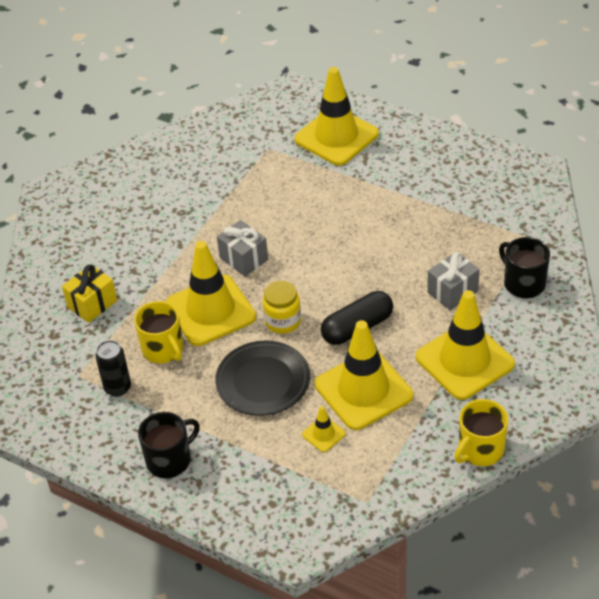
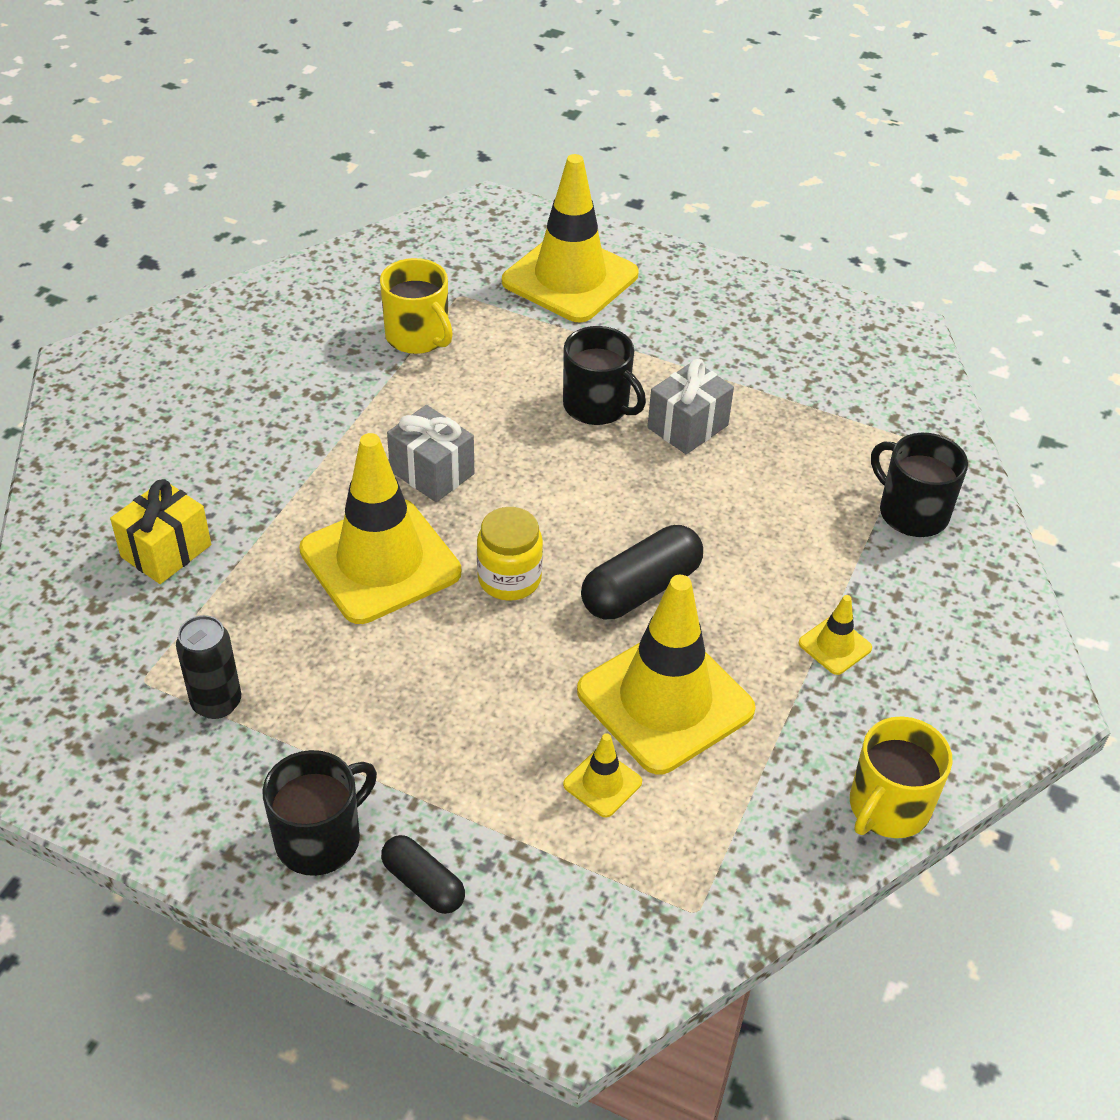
camera: 10 degrees left, 0 degrees up
yellow mug [134,301,183,363] -> yellow mug moved to [380,258,453,354]
black plate [215,340,310,416] -> none
yellow traffic cone [416,290,515,400] -> yellow traffic cone [799,595,872,675], size x0.42
grey gift [427,252,480,310] -> grey gift moved to [648,359,734,454]
none -> black capsule [381,835,465,914]
none -> black mug [563,326,646,425]

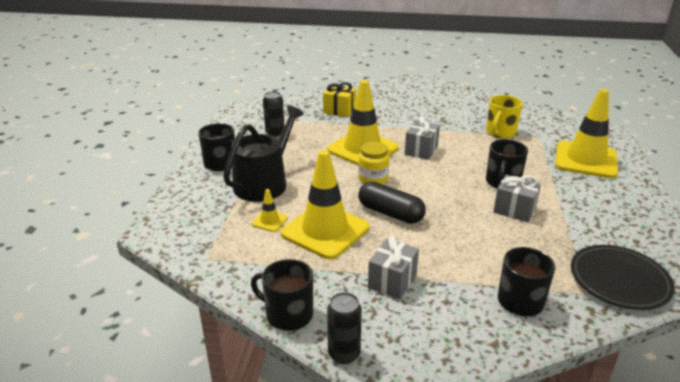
camera: 75 degrees right, 15 degrees down
black capsule [381,835,465,914] -> none
yellow traffic cone [799,595,872,675] -> grey gift [368,236,419,299]
yellow mug [850,716,953,838] -> black mug [251,259,313,331]
none -> black watering can [223,105,304,202]
none -> black can [327,292,362,364]
none -> black plate [571,245,675,310]

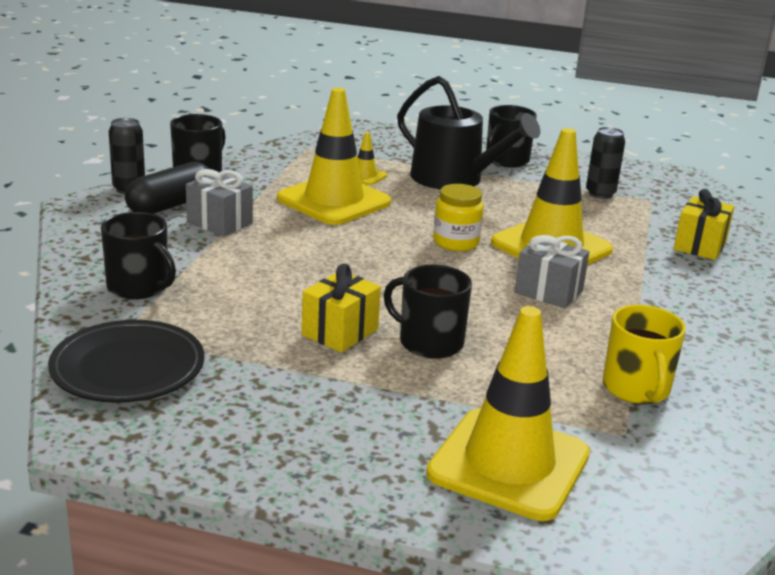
camera: 95 degrees right, 5 degrees down
black capsule [358,182,426,224] -> black capsule moved to [125,162,209,214]
yellow mug [486,95,523,138] -> yellow mug turned 135 degrees counterclockwise [603,305,686,404]
grey gift [493,175,541,222] -> yellow gift [302,264,381,352]

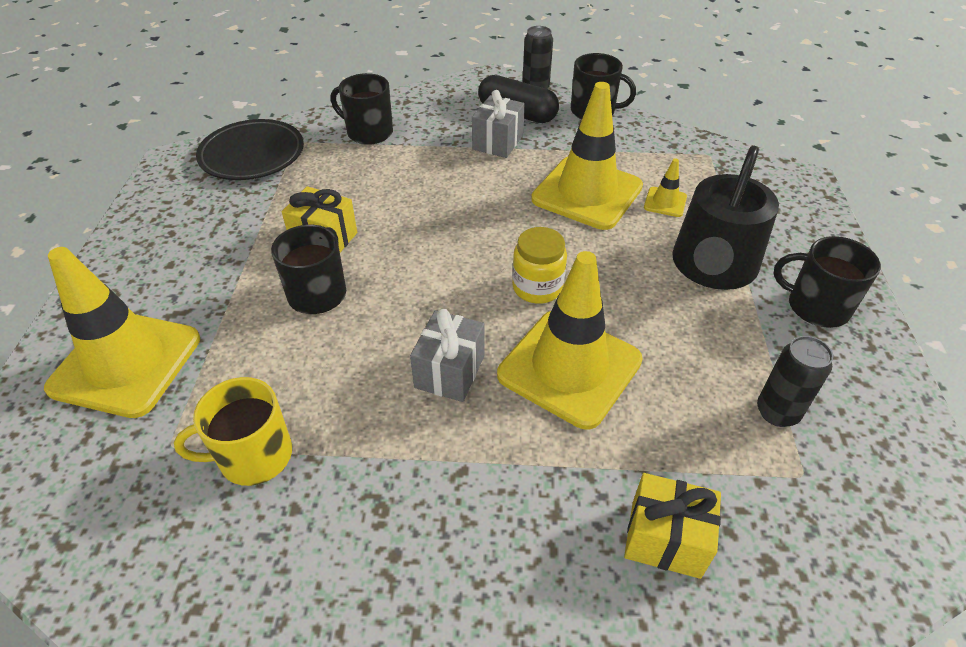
camera: 80 degrees right, 20 degrees up
black mug [101,212,176,299] -> black mug turned 90 degrees clockwise [331,73,393,145]

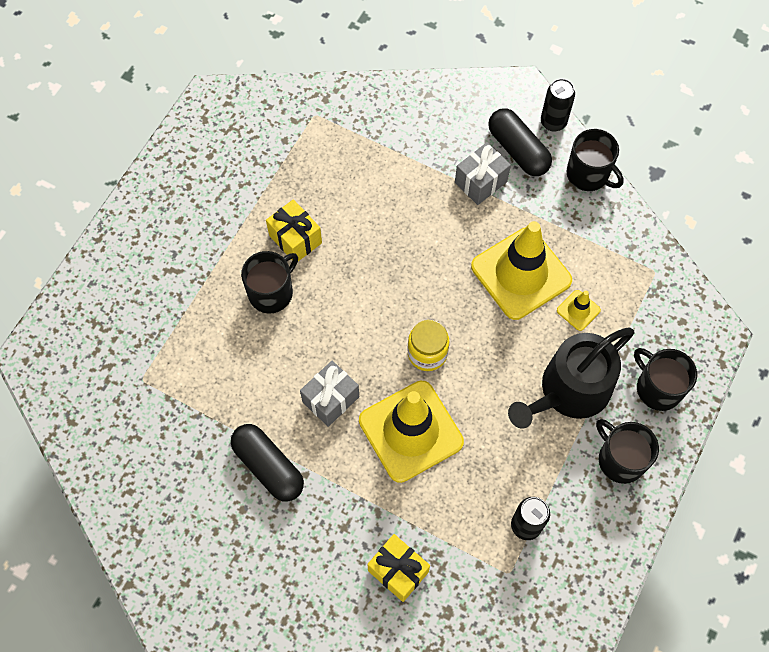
camera: 25 degrees right, 20 degrees up
yellow traffic cone [44,247,200,418] -> none
yellow mug [174,377,292,486] -> none
black plate [196,119,304,180] -> none
black mug [331,73,393,145] -> black mug moved to [634,348,697,411]
none -> black capsule [231,424,304,502]

